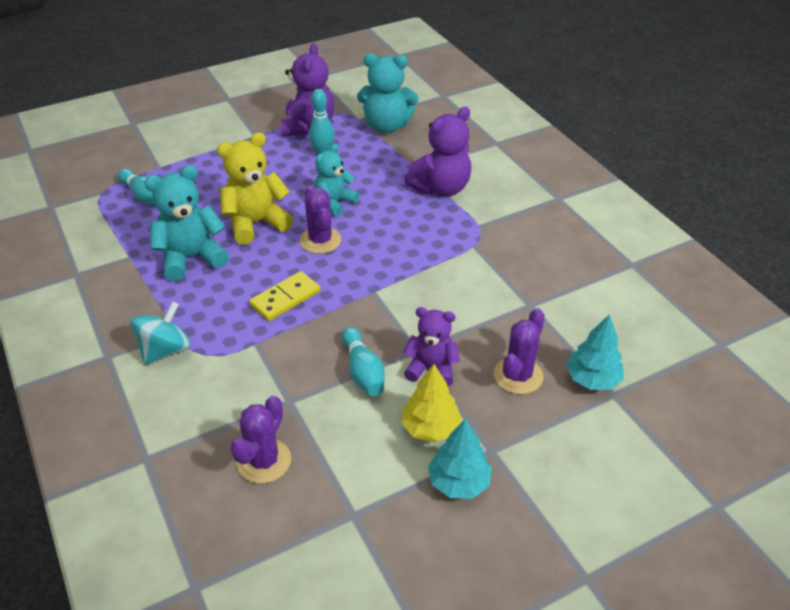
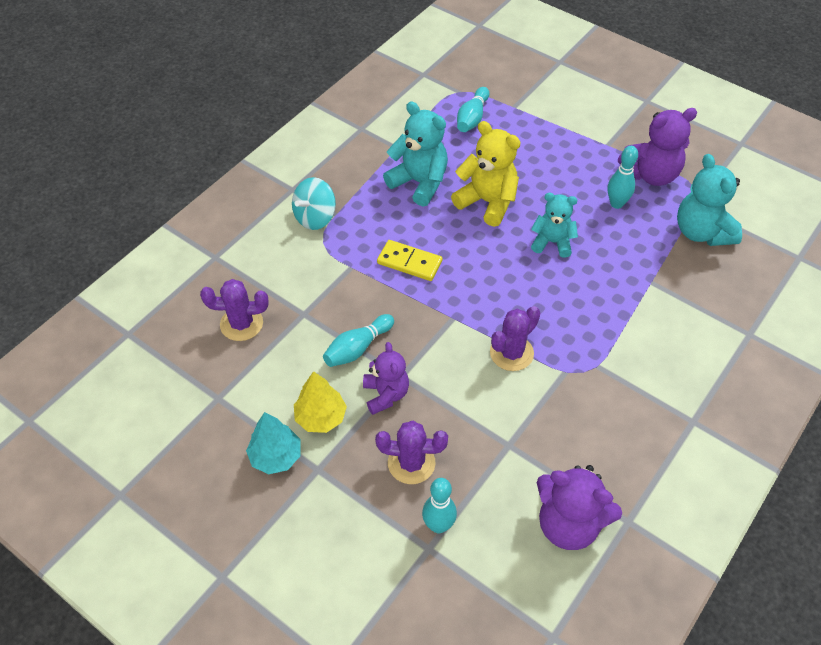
camera: 65 degrees right, 10 degrees up
turquoise spinning top [131,301,191,365] -> turquoise spinning top turned 120 degrees clockwise [292,177,336,230]
purple cactus [300,186,342,254] -> purple cactus moved to [490,306,540,371]
purple teddy bear [405,107,471,196] -> purple teddy bear moved to [537,465,622,550]
turquoise tree [566,314,624,390] -> turquoise bowling pin [422,478,457,533]

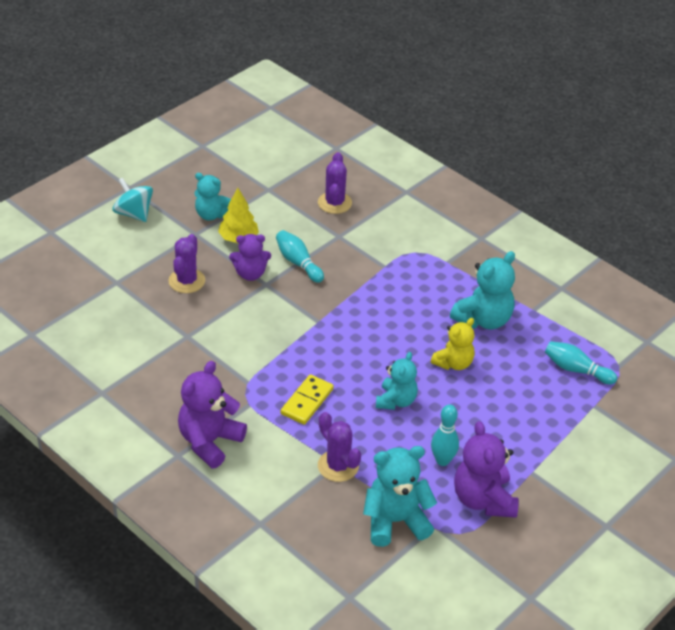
camera: 95 degrees right, 10 degrees down
turquoise tree [246,412,301,474] -> turquoise teddy bear [194,173,231,221]
turquoise spinning top [292,177,336,230] -> turquoise spinning top moved to [113,178,153,222]
yellow domino [377,240,443,281] -> yellow domino moved to [281,374,334,425]
turquoise bowling pin [422,478,457,533] -> none
yellow teddy bear [451,121,521,227] -> yellow teddy bear [431,318,475,370], size x0.66
purple cactus [490,306,540,371] -> purple cactus moved to [318,412,361,482]
purple teddy bear [537,465,622,550] -> purple teddy bear moved to [178,361,247,468]

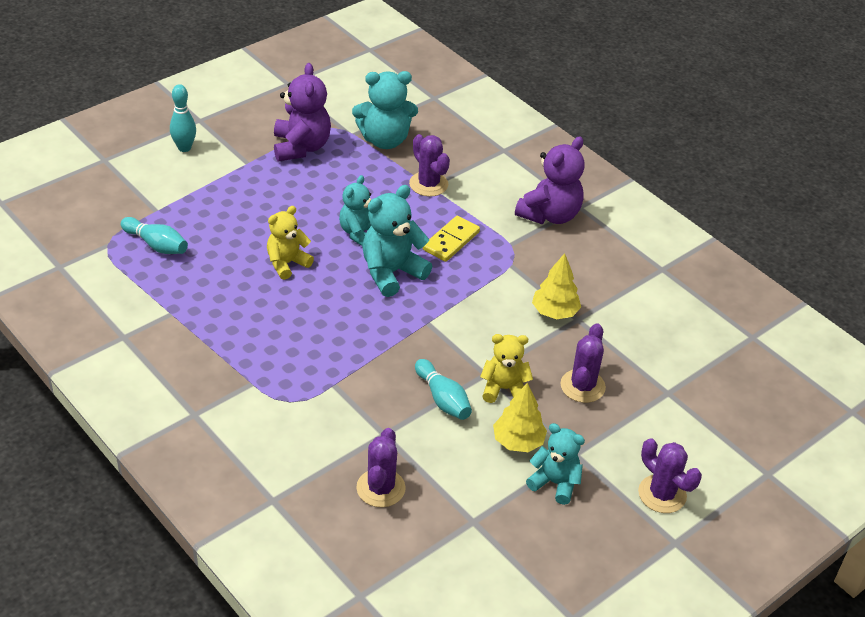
camera: 175 degrees left, 0 degrees up
turquoise spinning top [113,178,153,222] -> purple cactus [638,438,702,513]
purple teddy bear [229,234,271,281] -> yellow teddy bear [480,334,533,403]
turquoise bowling pin [431,404,459,466] -> turquoise bowling pin moved to [170,84,196,152]
turquoise teddy bear [450,251,515,329] -> turquoise teddy bear moved to [362,185,432,297]
none -> yellow tree [532,253,581,319]

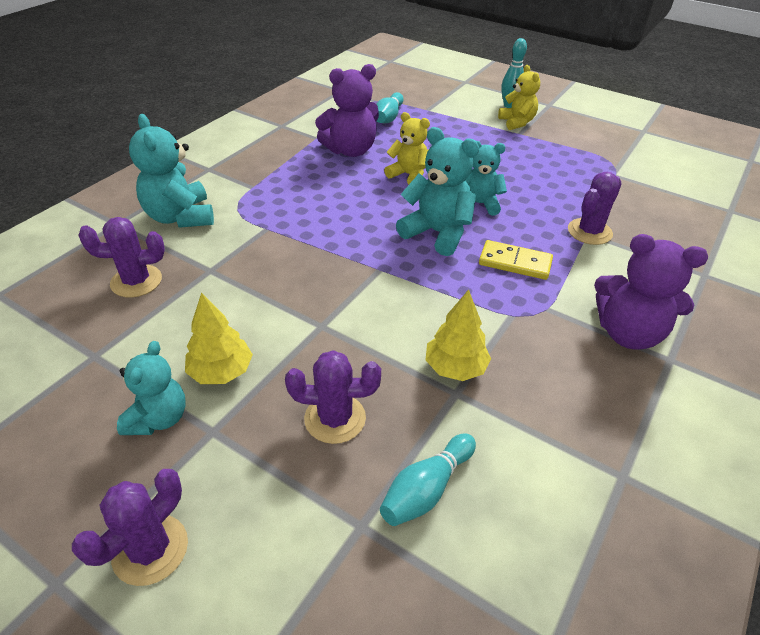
camera: 75 degrees right, 0 degrees up
purple teddy bear [274,63,331,161] -> purple teddy bear moved to [315,64,379,157]
turquoise teddy bear [352,71,418,149] -> turquoise teddy bear moved to [129,114,214,228]
turquoise bowling pin [415,359,472,420] -> turquoise bowling pin moved to [380,433,476,526]
yellow teddy bear [480,334,533,403] -> yellow teddy bear moved to [498,65,540,130]

